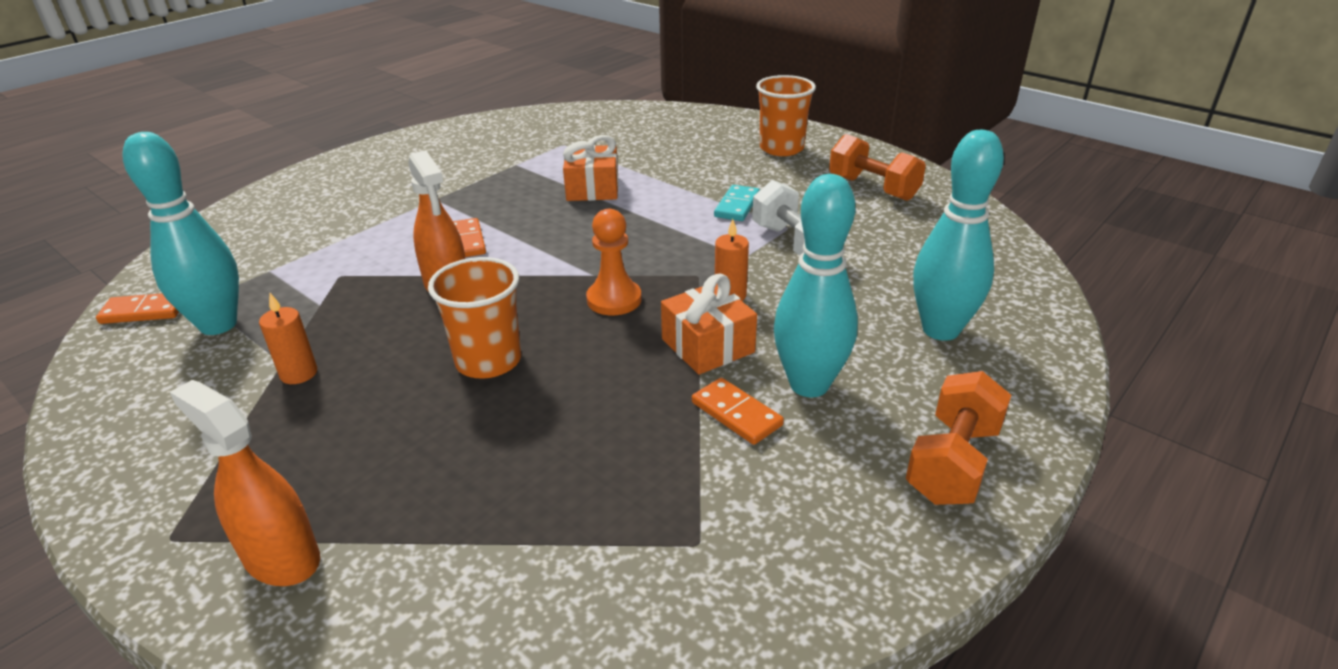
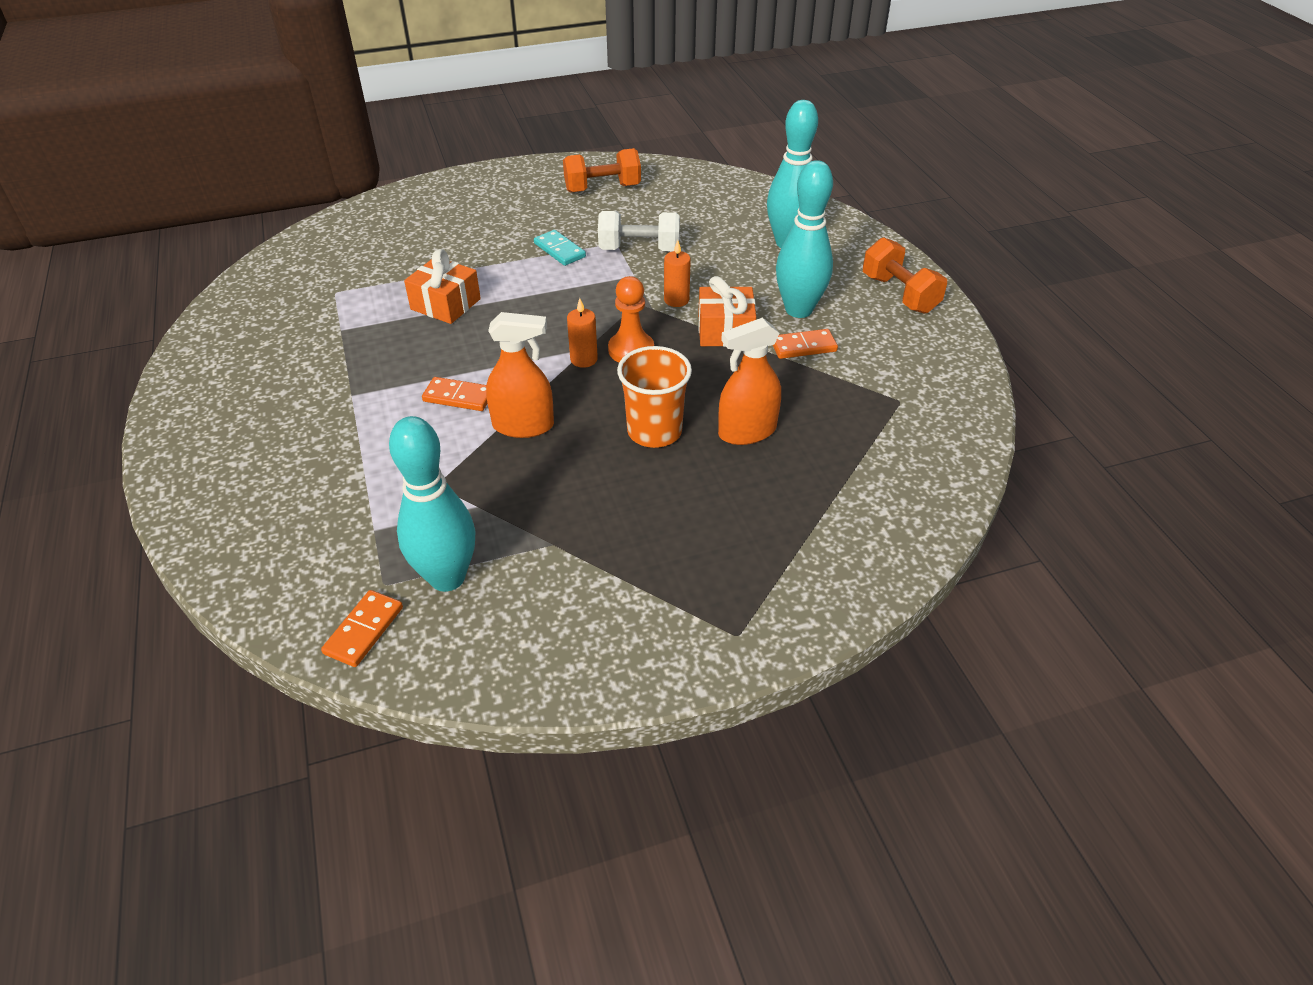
camera: 60 degrees left, 10 degrees up
orange spray bottle [170,380,320,586] -> orange spray bottle moved to [718,318,781,445]
orange candle [259,293,317,384] -> orange candle moved to [567,298,598,368]
orange cup [756,75,816,156] -> none

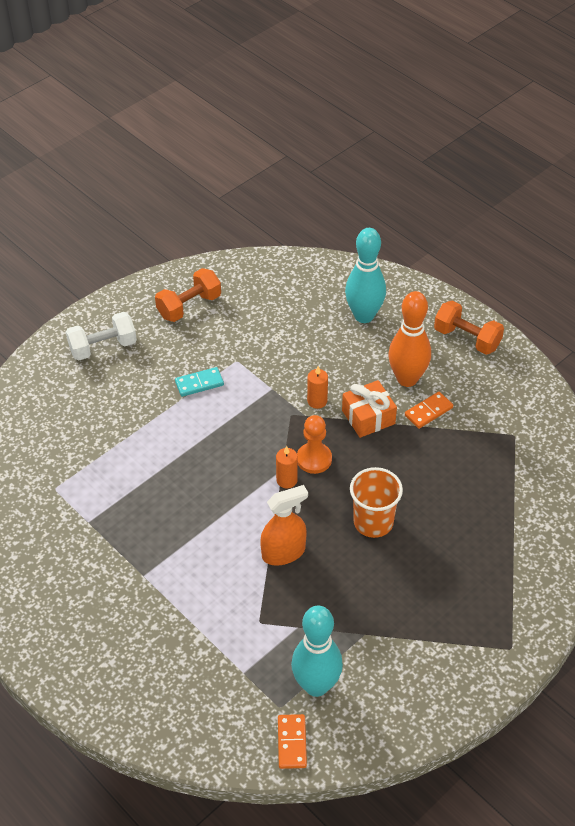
camera: 25 degrees left, 5 degrees up
orange gift [404,249,481,324] -> none
orange domino [422,377,487,411] -> none
turquoise domino [534,230,586,266] -> turquoise domino turned 45 degrees counterclockwise [175,367,224,397]
white dumbbell [598,211,680,251] -> white dumbbell moved to [66,312,137,360]
orange spray bottle [718,318,781,445] -> none
turquoise bowling pin [776,160,833,318] -> orange bowling pin [388,291,431,387]

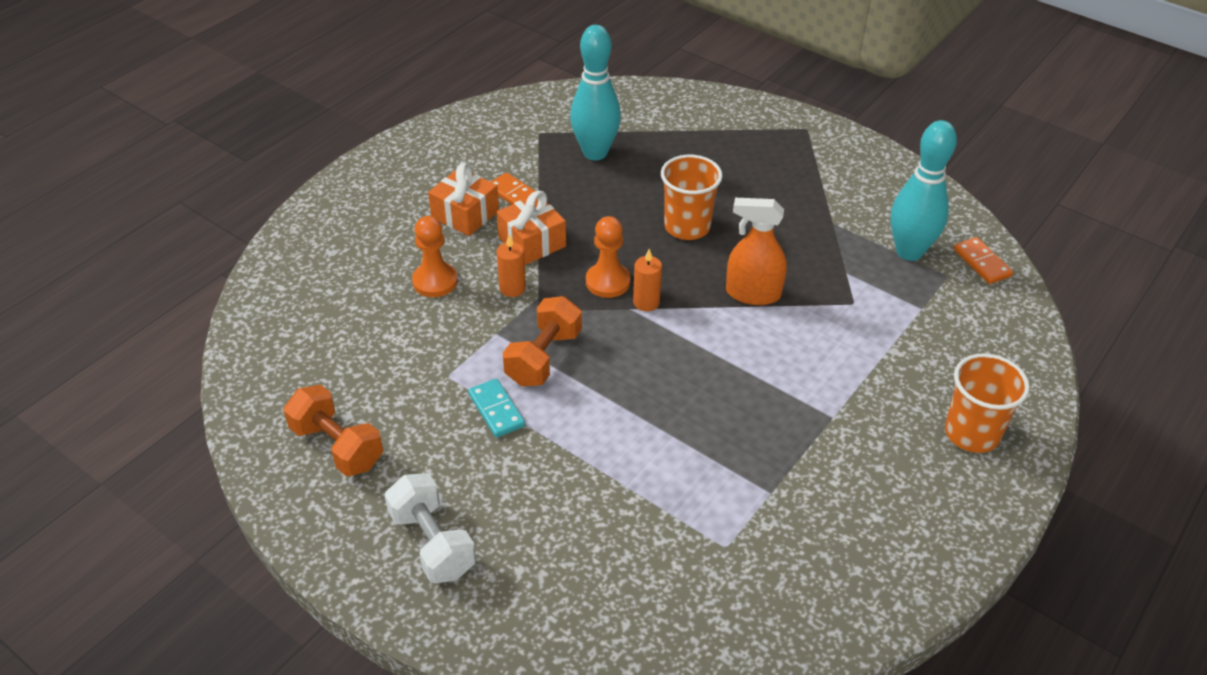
camera: 100 degrees left, 5 degrees down
orange spray bottle [260,485,308,566] -> orange spray bottle turned 45 degrees counterclockwise [726,198,787,305]
orange domino [278,714,307,769] -> orange domino turned 75 degrees clockwise [954,237,1013,284]
turquoise bowling pin [345,228,386,323] -> turquoise bowling pin moved to [570,25,621,160]
orange bowling pin [388,291,431,387] -> orange gift [428,163,499,236]
orange dumbbell [434,301,504,355] -> orange dumbbell moved to [503,296,582,386]
none -> orange pawn [412,216,458,297]
none -> orange cup [945,353,1030,453]

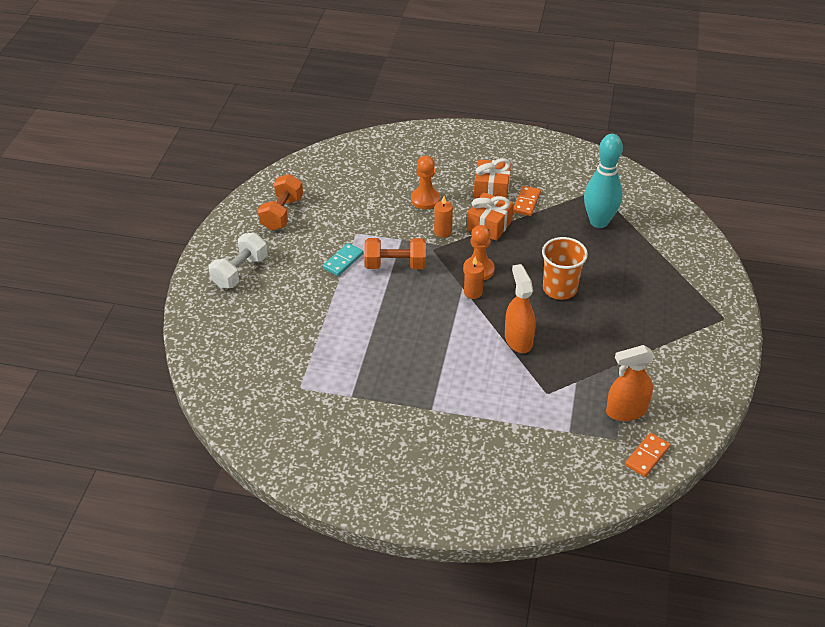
camera: 65 degrees right, 0 degrees up
turquoise bowling pin [891,120,957,261] -> orange spray bottle [606,345,654,421]
orange cup [945,353,1030,453] -> none

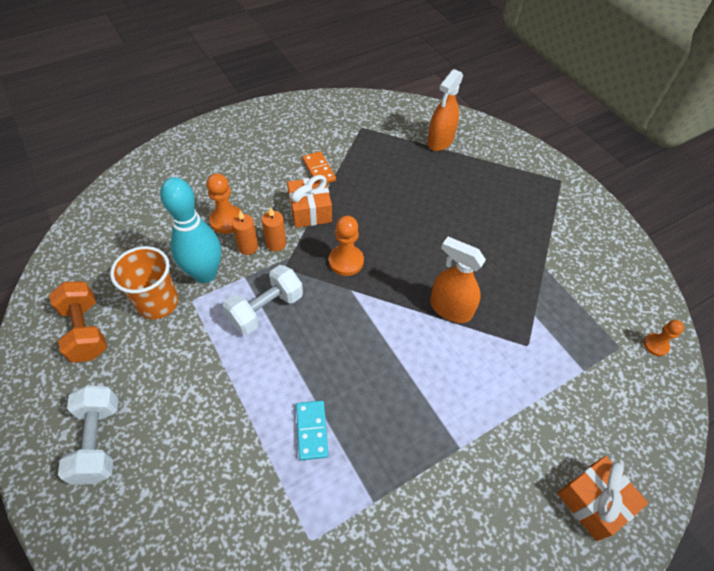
camera: 45 degrees left, 10 degrees up
turquoise domino [323,243,363,276] -> turquoise domino moved to [296,401,328,460]
orange dumbbell [364,238,426,269] -> white dumbbell [223,265,303,335]
orange candle [464,256,484,299] -> orange candle moved to [232,211,258,255]
orange gift [474,158,511,198] -> orange gift moved to [557,456,648,541]
orange cup [542,237,588,300] -> orange cup moved to [110,246,178,319]
turquoise bowling pin [584,134,623,228] -> turquoise bowling pin moved to [160,177,221,283]
orange spray bottle [606,345,654,421] -> orange spray bottle moved to [427,69,463,151]
orange domino [625,433,670,477] -> orange pawn [644,320,684,356]

